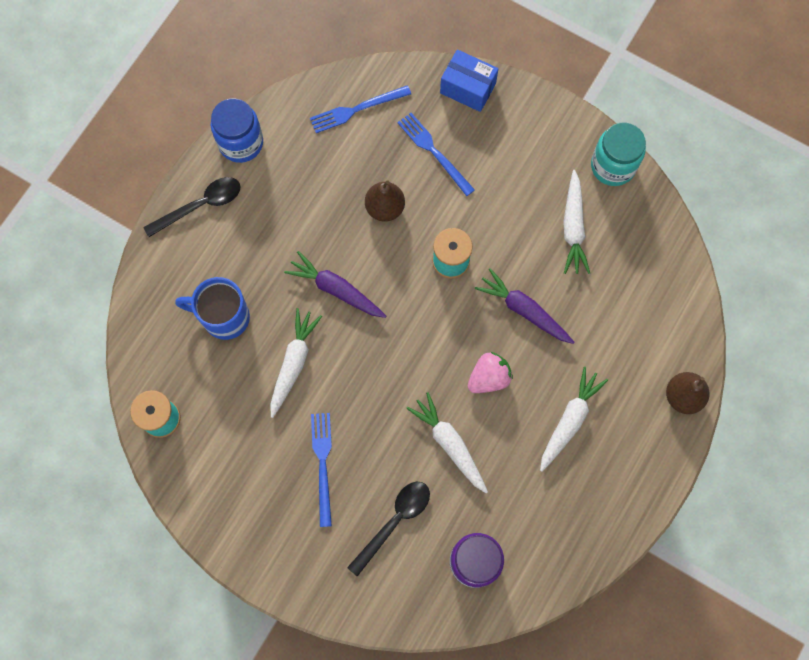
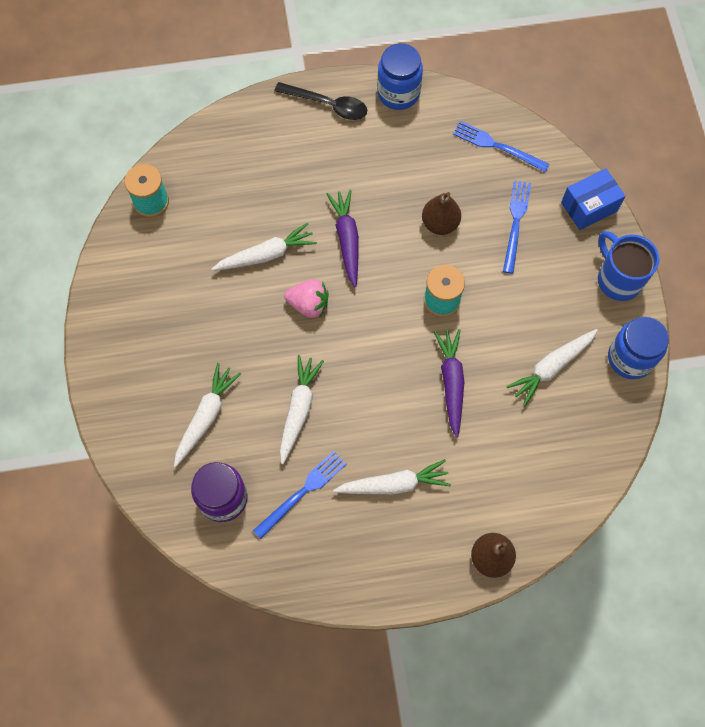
camera: 50 degrees right, 5 degrees down
blue mug [175,277,250,340] -> blue mug moved to [598,231,660,301]
blue fork [311,413,332,527] -> blue fork moved to [253,451,346,539]
black spoon [347,482,430,577] -> white carrot [174,363,241,467]
blue box [440,49,499,112] -> blue box turned 75 degrees clockwise [561,169,625,230]
pink strawberry [468,352,513,393] -> pink strawberry moved to [284,280,328,318]
turquoise jar [591,122,646,186] -> blue jar [608,317,669,379]

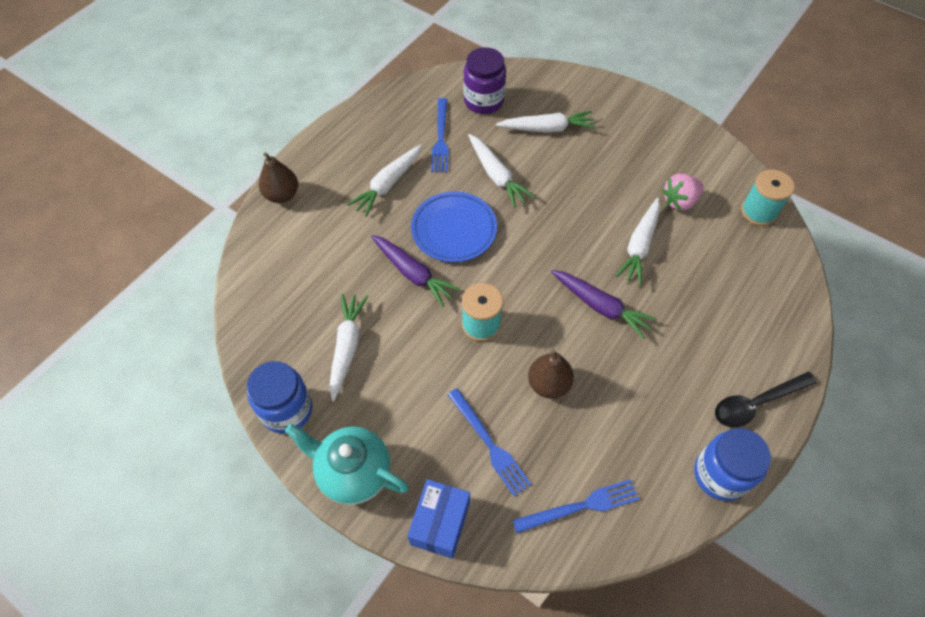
camera: 135 degrees right, 10 degrees down
white carrot [174,363,241,467] -> white carrot turned 75 degrees counterclockwise [496,111,596,133]
pink strawberry [284,280,328,318] -> pink strawberry moved to [662,174,704,211]
blue mug [598,231,660,301] -> turquoise teapot [285,424,409,505]
none -> blue plate [411,192,497,262]

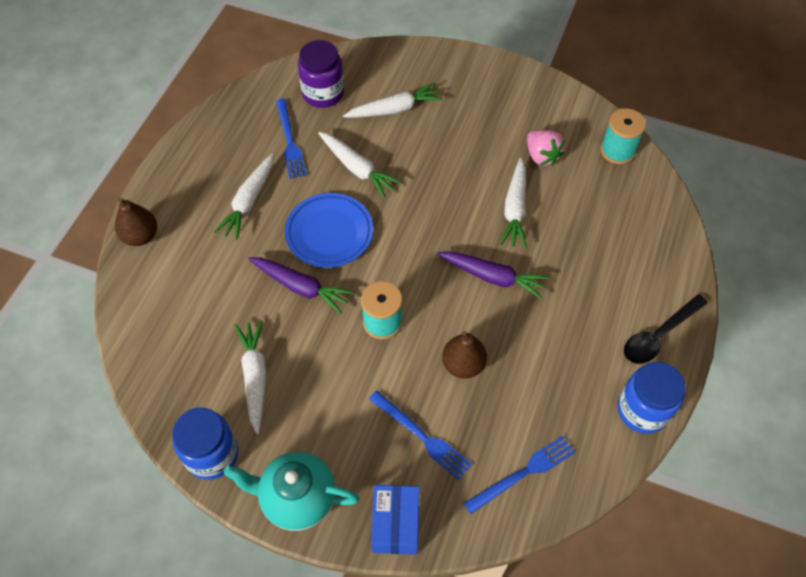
camera: 15 degrees left, 0 degrees up
pink strawberry [662,174,704,211] -> pink strawberry turned 75 degrees counterclockwise [527,130,565,166]

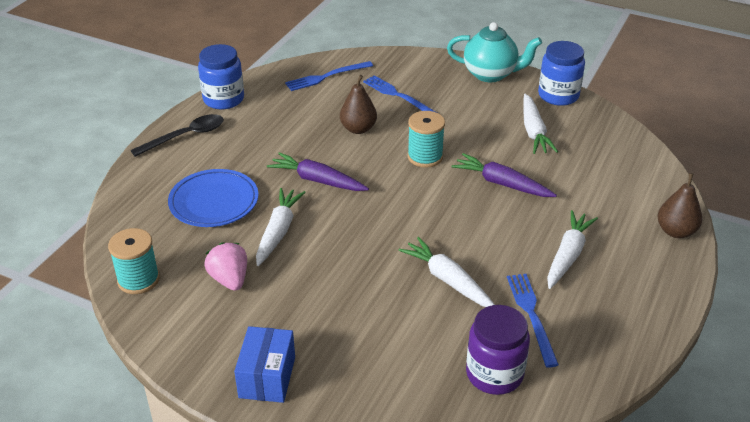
camera: 175 degrees left, 20 degrees down
blue plate [285,193,373,268] -> blue plate moved to [168,169,259,227]
white carrot [343,83,443,118] -> none
blue box [371,485,420,555] -> blue box moved to [234,326,295,403]

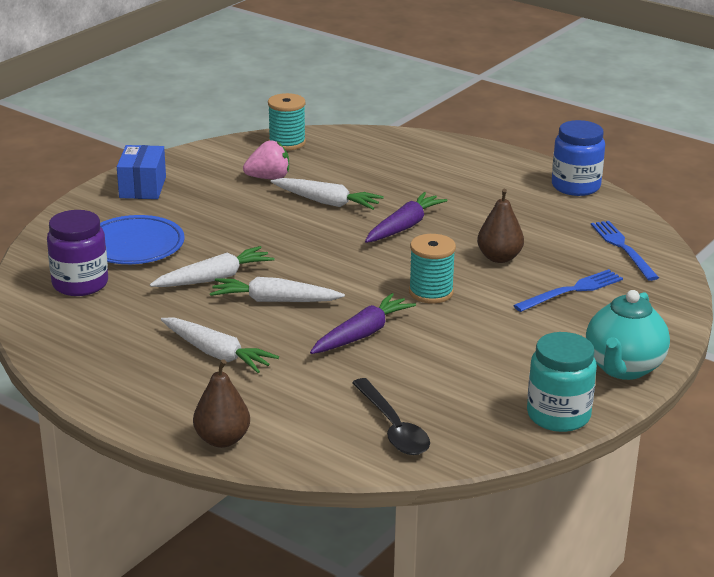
camera: 100 degrees right, 10 degrees down
black spoon [130,114,224,157] -> black spoon moved to [352,378,430,455]
blue plate [168,169,259,227] -> blue plate moved to [100,215,185,264]
blue box [234,326,295,403] -> blue box turned 75 degrees clockwise [117,145,166,199]
blue fork [507,274,559,367] -> none
white carrot [523,94,558,154] -> white carrot moved to [210,277,345,302]
blue jar [538,41,585,106] -> turquoise jar [527,332,597,432]

